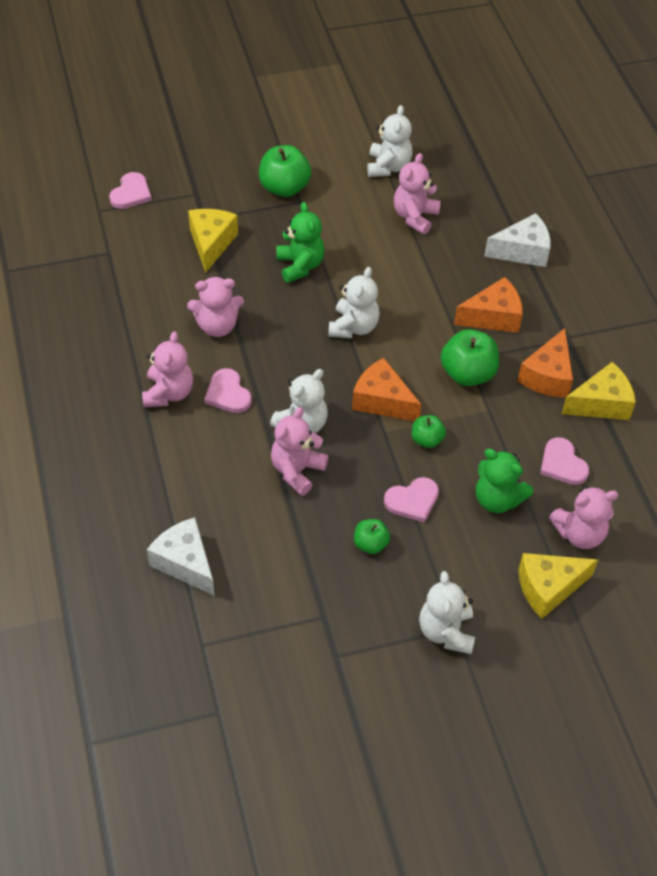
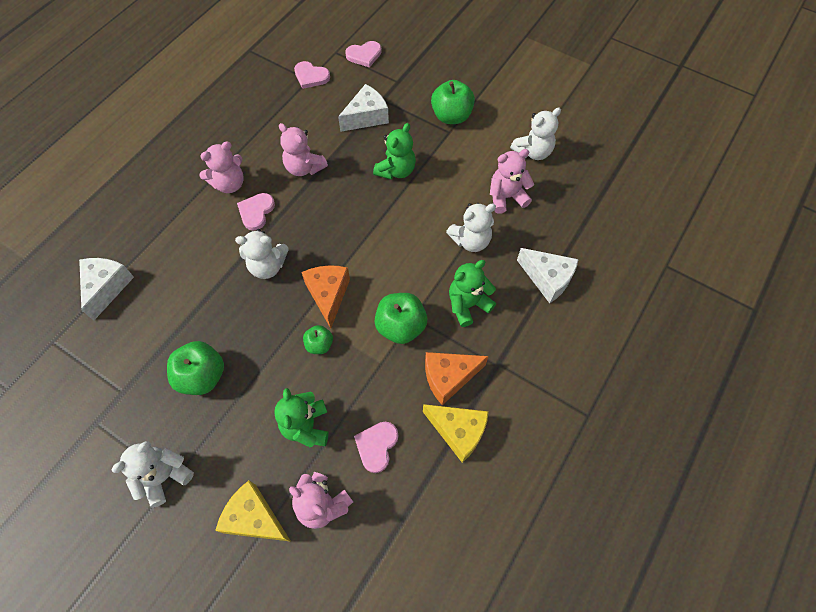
camera: 50 degrees right, 10 degrees up
yellow cheese [188,209,238,273] -> white cheese [338,84,389,132]
pink teddy bear [271,407,329,496] -> none
white teddy bear [328,267,380,338] -> white teddy bear moved to [446,203,496,252]
green apple [354,519,390,554] -> green apple [167,341,224,395], size x1.76
pink heart [384,477,439,523] -> pink heart moved to [294,61,330,89]
orange cheese [454,277,523,333] -> green teddy bear [449,260,496,327]

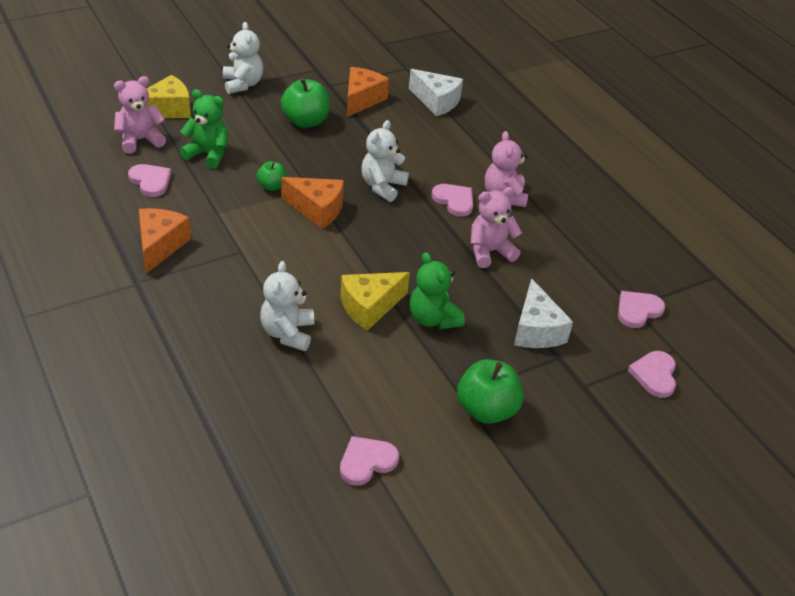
camera: 115 degrees right, 20 degrees down
green apple [374,293,427,344] -> none
yellow cheese [423,404,489,463] -> yellow cheese moved to [341,272,410,331]
green teddy bear [449,260,496,327] -> none
pink teddy bear [490,149,534,214] -> none
white teddy bear [510,108,561,160] -> pink heart [340,436,399,486]
white cheese [517,248,579,303] -> none
none -> orange cheese [347,67,389,117]

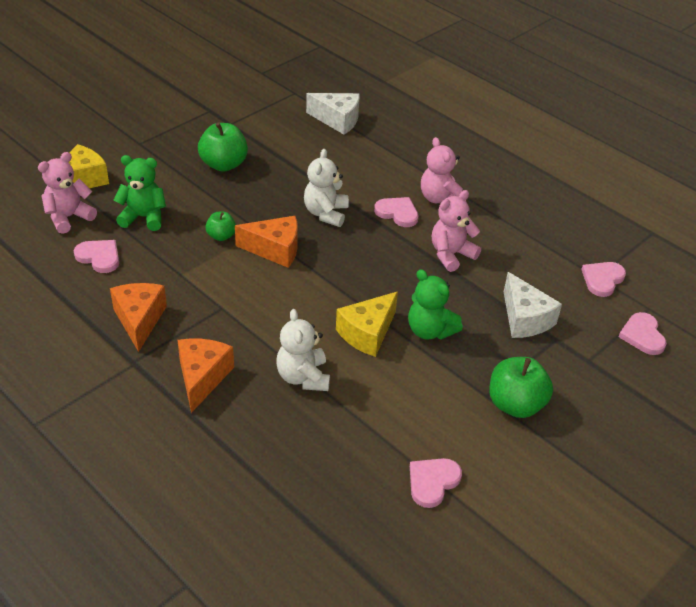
camera: 15 degrees left, 0 degrees up
white teddy bear [223,22,263,94] -> none
orange cheese [347,67,389,117] -> orange cheese moved to [178,339,234,413]

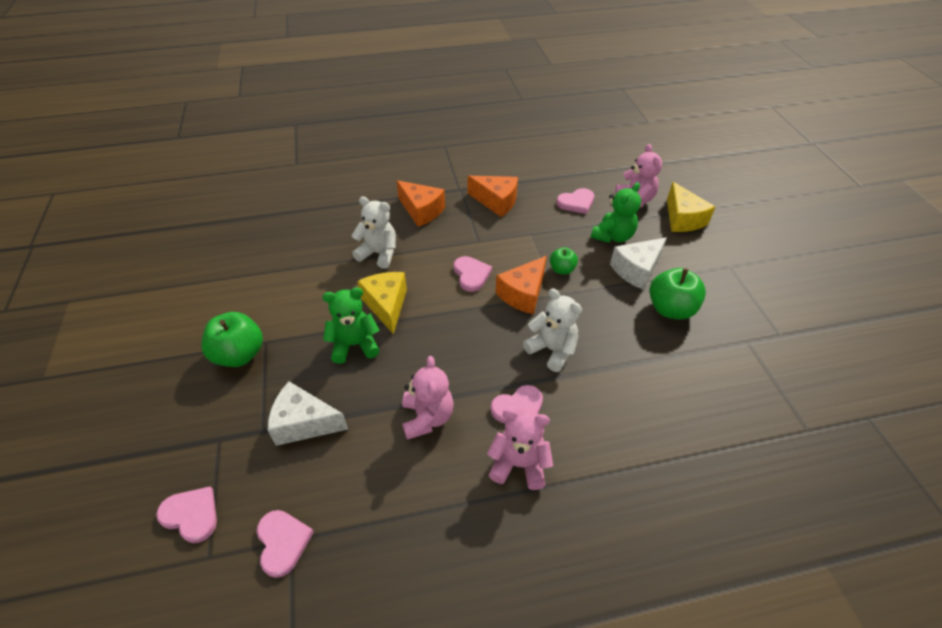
camera: 125 degrees right, 5 degrees up
white cheese [306,93,360,135] -> white cheese moved to [610,237,667,290]
pink heart [410,458,462,508] -> pink heart moved to [454,256,492,292]

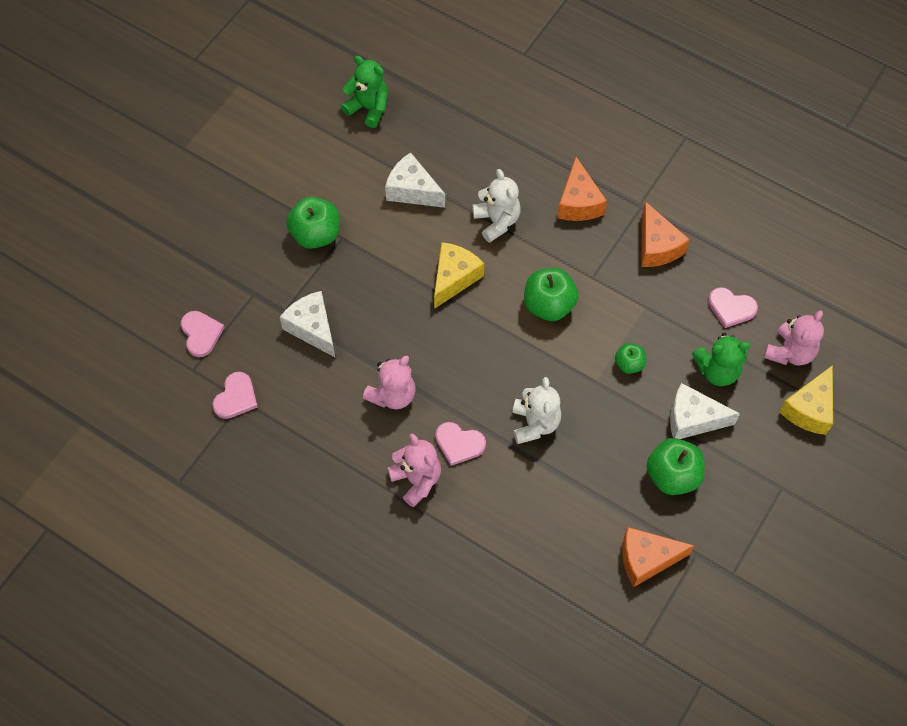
camera: 45 degrees right, 15 degrees up
green teddy bear [323,287,380,364] -> green teddy bear moved to [341,56,388,128]
pink heart [454,256,492,292] -> green apple [524,268,579,321]
orange cheese [495,256,547,314] -> orange cheese moved to [622,527,695,588]
none -> white cheese [385,152,445,208]

